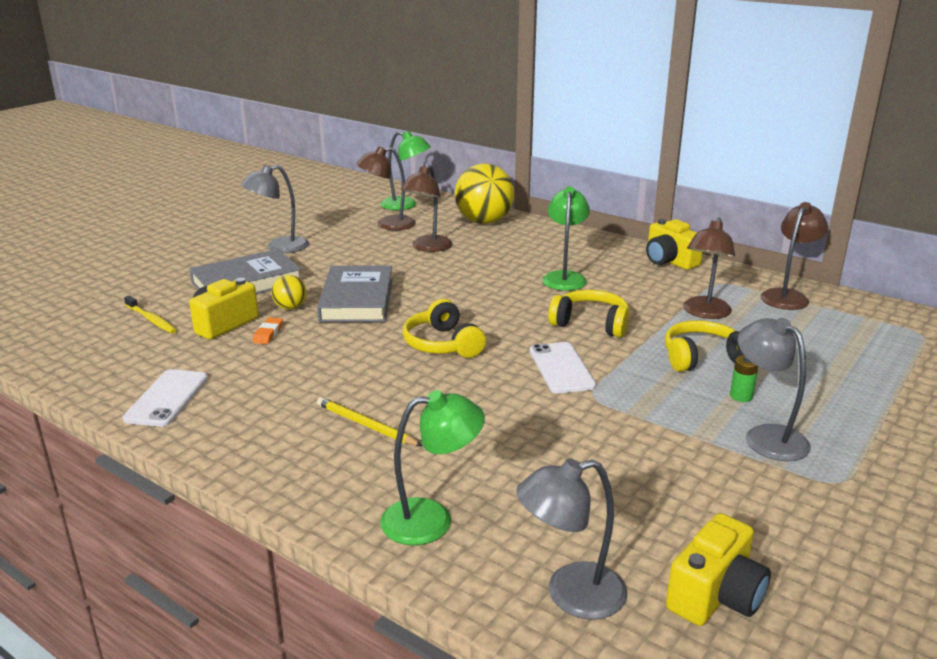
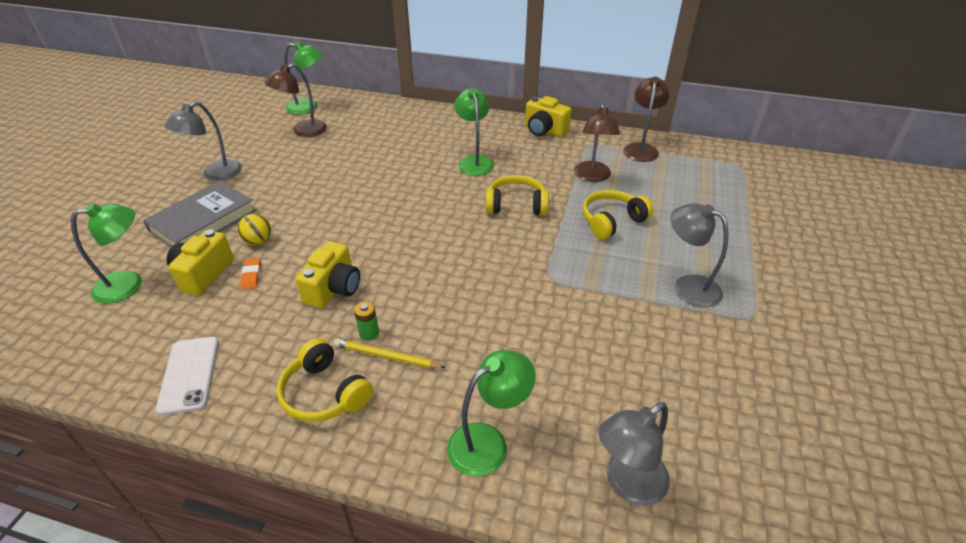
camera: 20 degrees left, 15 degrees up
yellow toothbrush [124,296,177,334] -> green lamp [71,203,142,304]
grey book [317,266,393,322] -> none
brown lamp [401,164,452,252] -> none
yellow headphones [403,299,486,358] -> yellow headphones moved to [277,338,373,422]
yellow ball [455,163,515,224] -> none
white phone [530,342,596,393] -> none
yellow camera [666,513,771,626] -> yellow camera moved to [296,241,360,308]
green battery [730,355,758,402] -> green battery moved to [354,302,379,341]

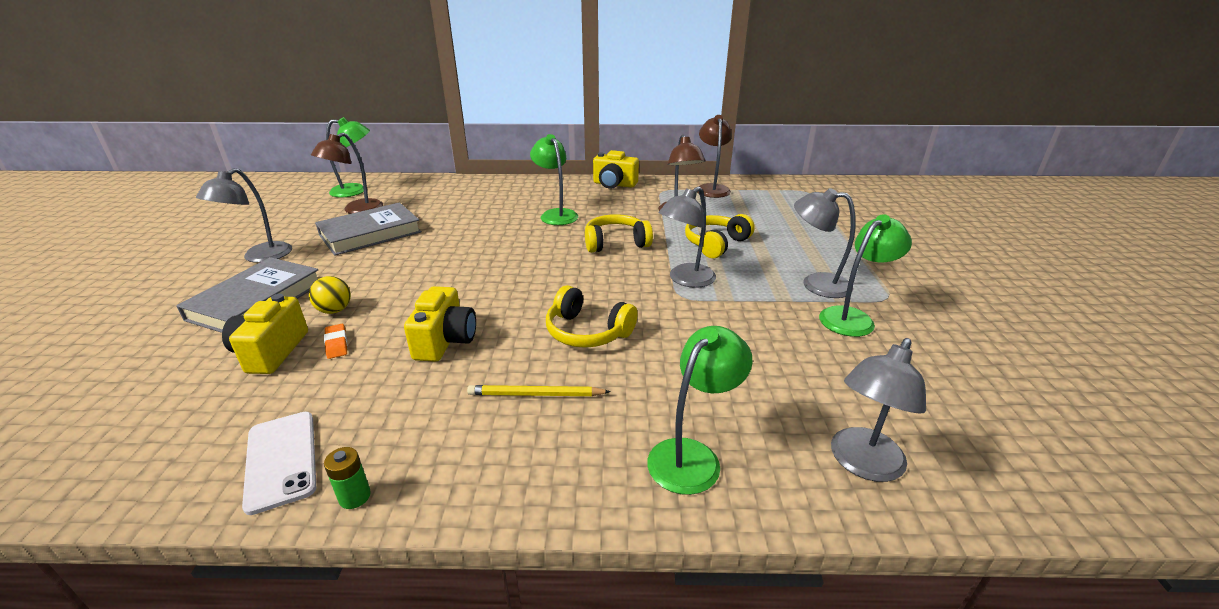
camera: 15 degrees left, 10 degrees down
green lamp [71,203,142,304] -> green lamp moved to [819,214,912,337]
yellow headphones [277,338,373,422] -> yellow headphones moved to [546,285,638,348]
green battery [354,302,379,341] -> green battery moved to [324,447,371,509]
none -> grey book [315,202,422,256]
none -> grey lamp [659,186,716,288]

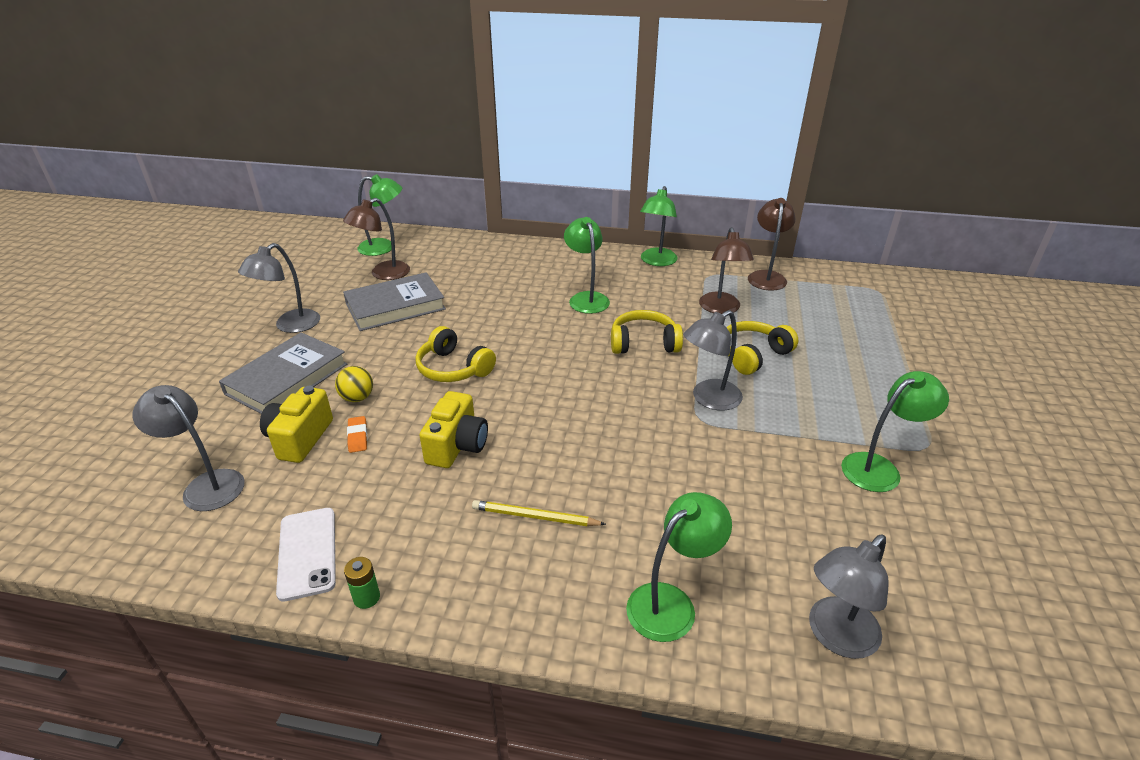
camera: 10 degrees right, 5 degrees up
yellow headphones [546,285,638,348] -> yellow headphones moved to [416,326,496,382]
yellow camera [593,150,639,189] -> green lamp [640,186,678,266]
grey lamp [794,188,856,298] -> grey lamp moved to [132,385,245,511]

